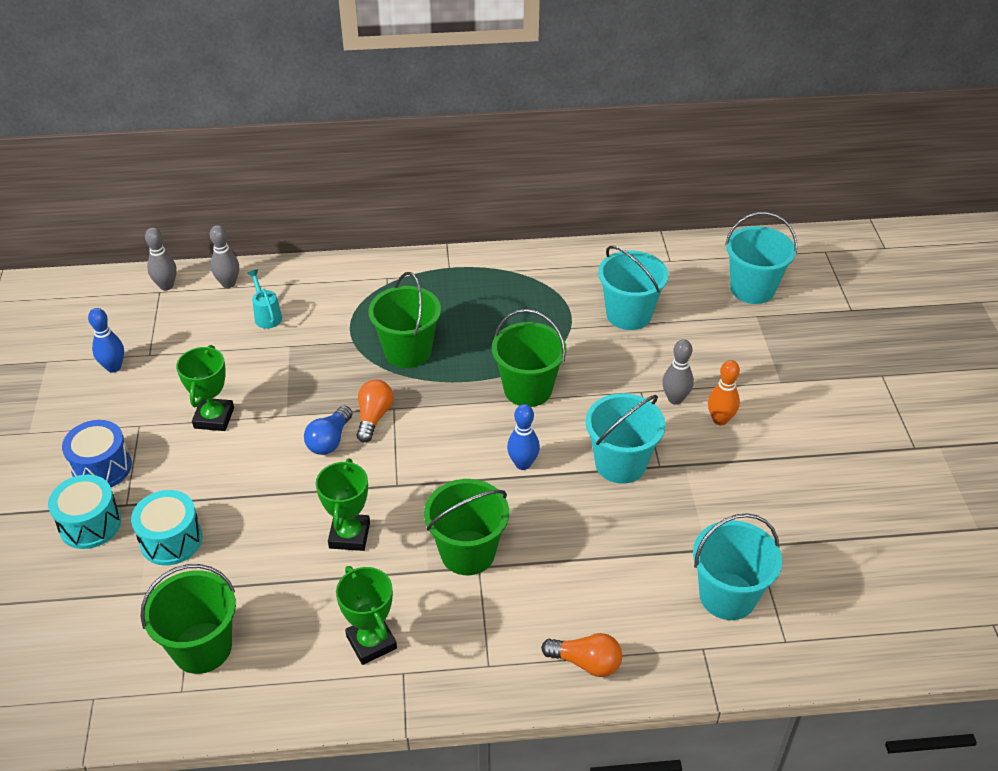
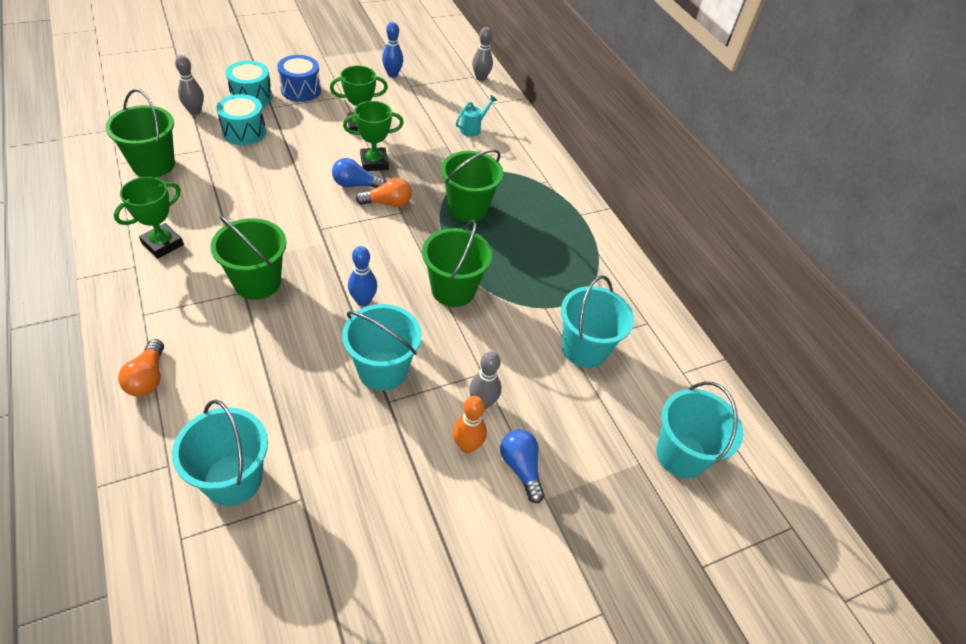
camera: 65 degrees right, 5 degrees up
grey bowling pin [210,225,239,288] -> grey bowling pin moved to [175,55,204,115]
green trophy [316,459,370,551] -> green trophy moved to [343,101,404,171]
none -> blue light bulb [500,430,545,503]

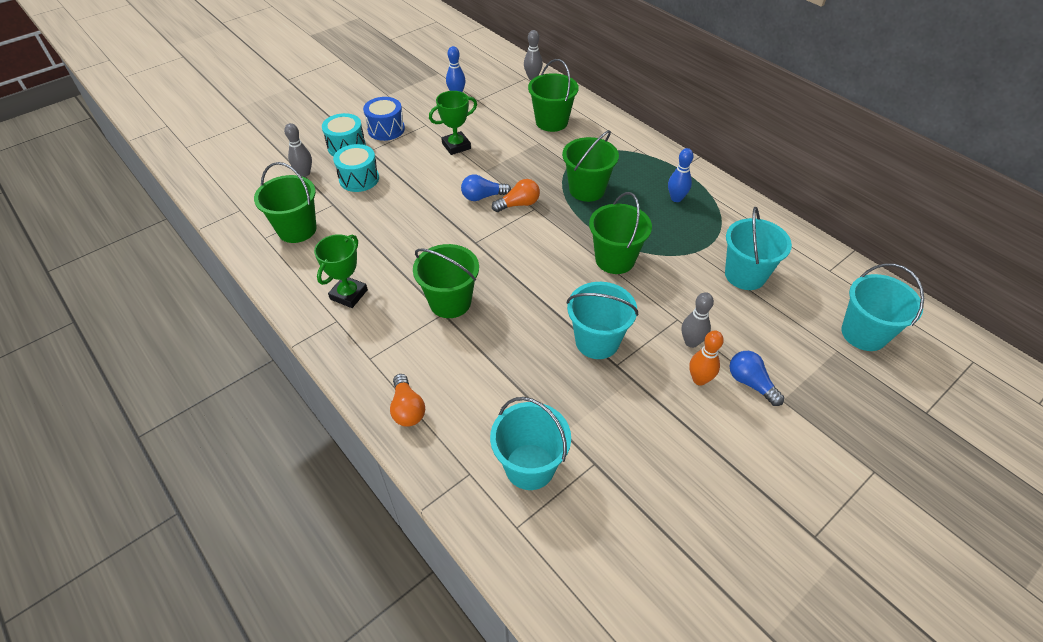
camera: 10 degrees left, 0 degrees up
green trophy [343,101,404,171] -> none
blue bowling pin [348,246,377,306] -> blue bowling pin moved to [668,148,694,202]
turquoise watering can [456,95,498,137] -> green bucket [528,59,579,132]

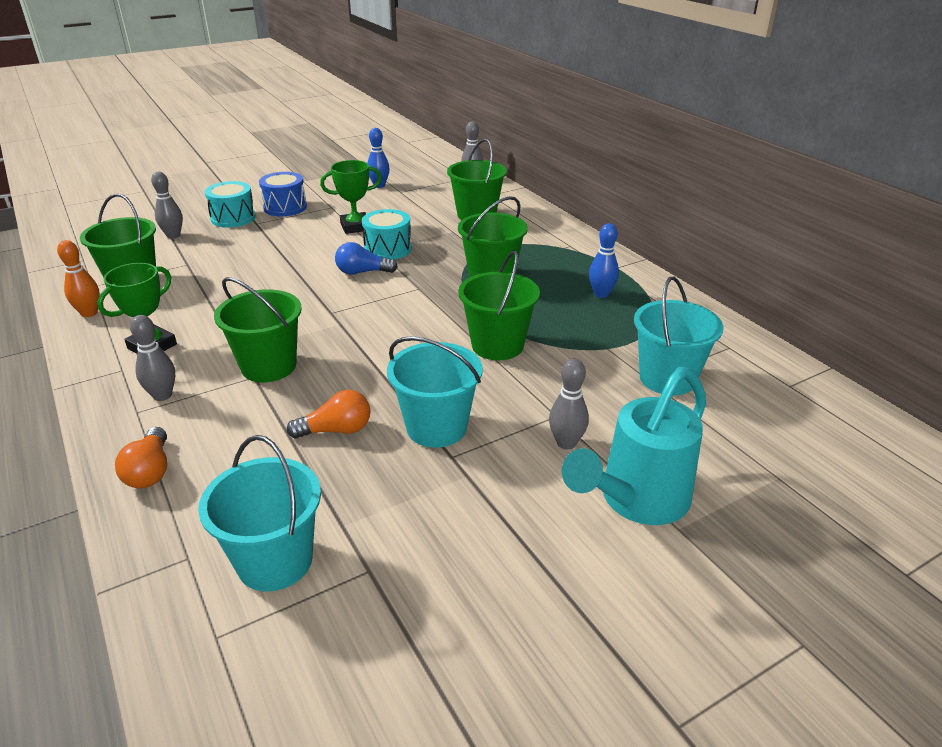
camera: 10 degrees right, 15 degrees down
turquoise drum [333,144,379,192] -> turquoise drum moved to [362,209,412,260]
orange light bulb [492,179,540,212] -> orange light bulb moved to [287,390,371,439]
orange bowling pin [689,330,724,385] -> orange bowling pin moved to [57,240,100,317]
blue light bulb [730,351,784,406] -> turquoise watering can [562,367,706,525]
turquoise bucket [841,263,924,351] -> none
none -> grey bowling pin [130,315,175,401]

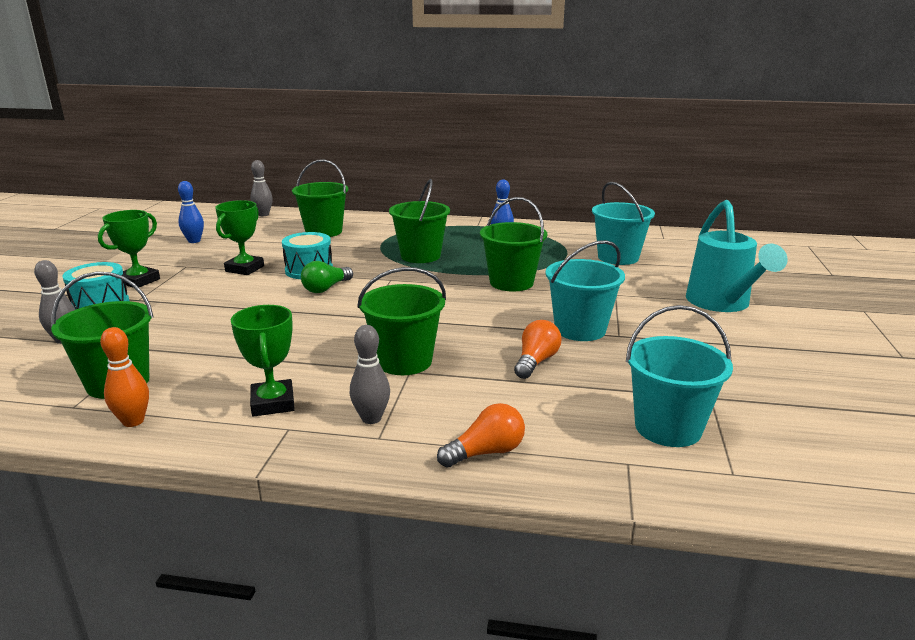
camera: 50 degrees left, 10 degrees down
orange light bulb [115,427,167,488] -> orange light bulb turned 60 degrees counterclockwise [437,403,525,468]
blue drum [259,172,307,216] -> green trophy [98,210,160,288]
blue light bulb [335,242,398,275] -> green light bulb [301,261,353,293]
grey bowling pin [549,359,589,450] -> none

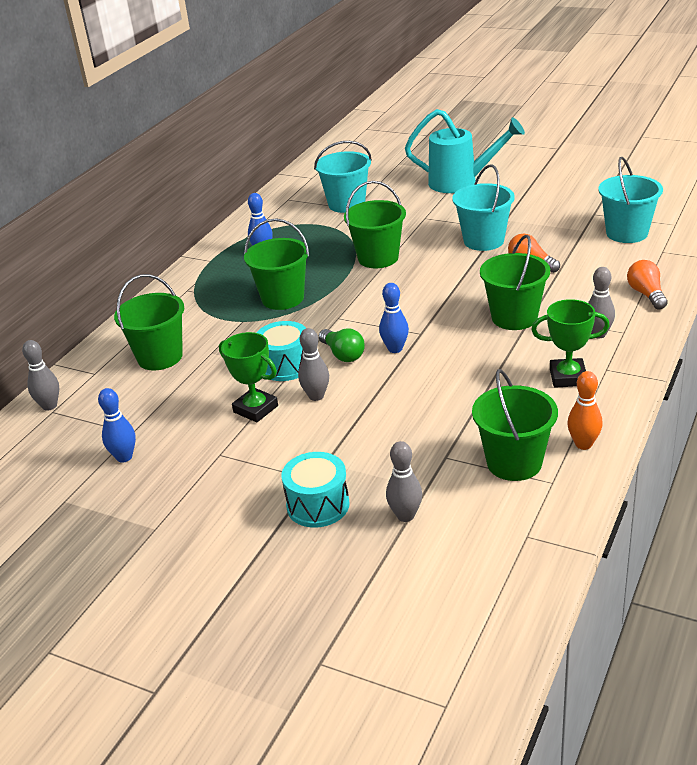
camera: 70 degrees left, 10 degrees up
green trophy [98,210,160,288] -> none
none -> grey bowling pin [298,328,329,401]
none -> blue bowling pin [379,283,409,353]

